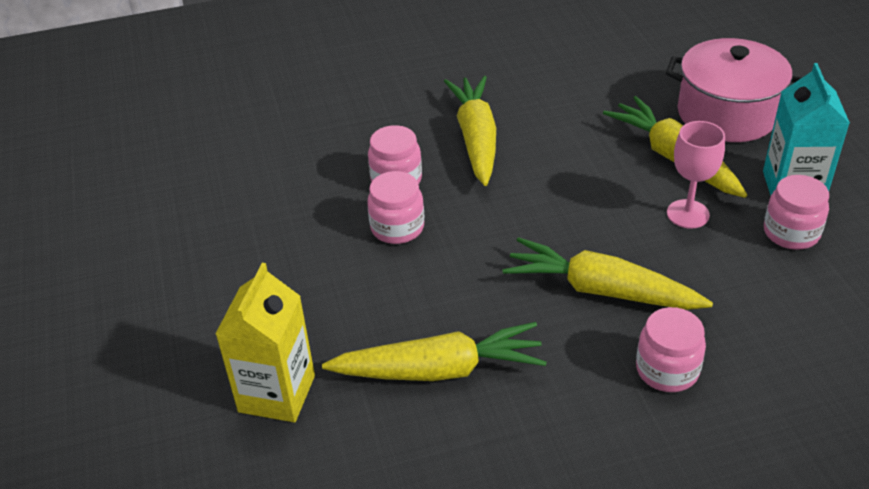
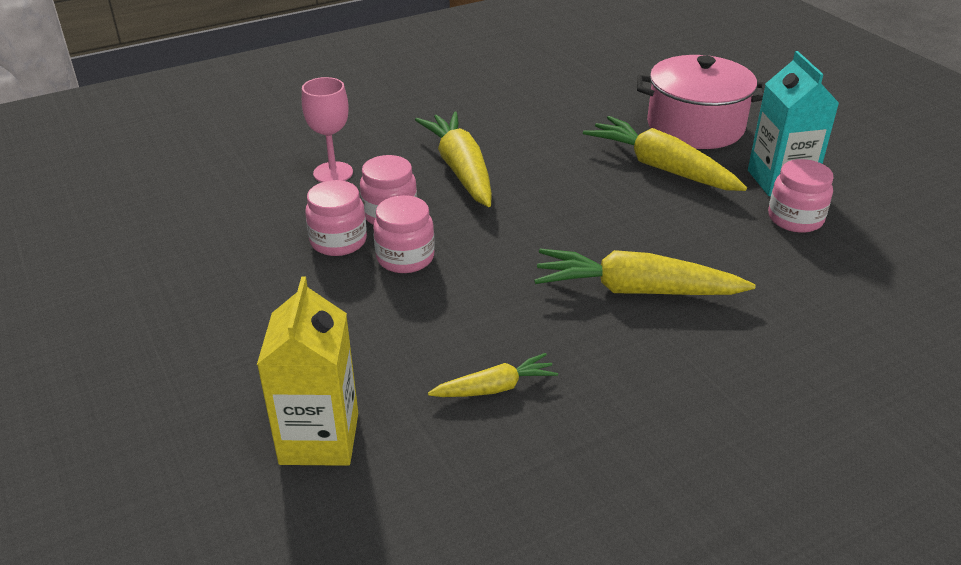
camera: 15 degrees left, 5 degrees down
yellow carrot [322,322,547,381] -> yellow carrot [428,353,558,397], size x0.54
pink jar [636,307,706,392] -> pink jar moved to [305,180,367,256]
pink goblet [667,121,725,229] -> pink goblet moved to [302,77,353,182]

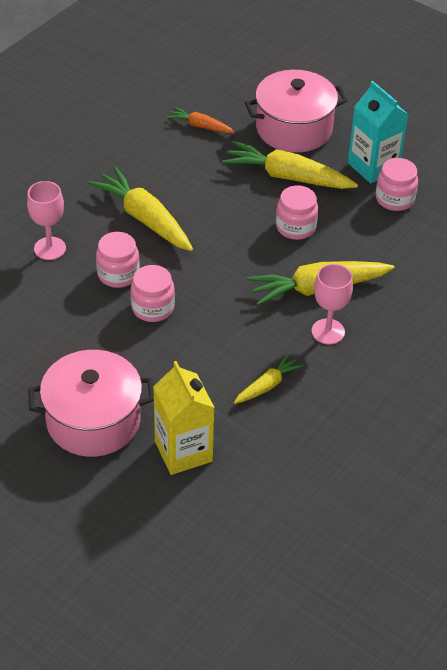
camera: 25 degrees left, 10 degrees up
pink jar [305,180,367,256] -> pink jar moved to [276,186,318,240]
none -> pink pot [28,350,154,457]
none -> orange carrot [166,107,235,133]
none -> pink goblet [312,264,353,344]

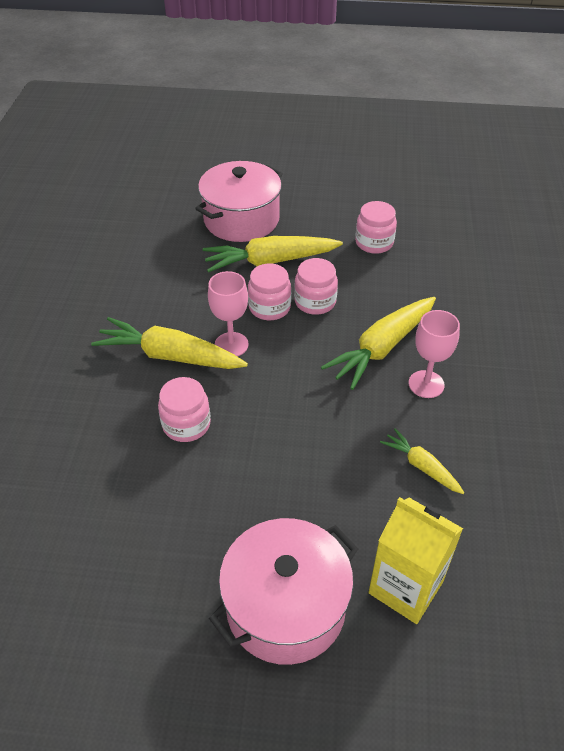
camera: 30 degrees left, 0 degrees up
pink goblet [27,181,66,260] -> pink goblet moved to [208,271,249,356]
pink jar [130,265,175,322] -> pink jar moved to [248,263,291,320]
orange carrot [166,107,235,133] -> none
yellow carrot [234,353,304,404] -> yellow carrot turned 60 degrees counterclockwise [380,428,465,494]
turquoise carton [348,81,408,184] -> none

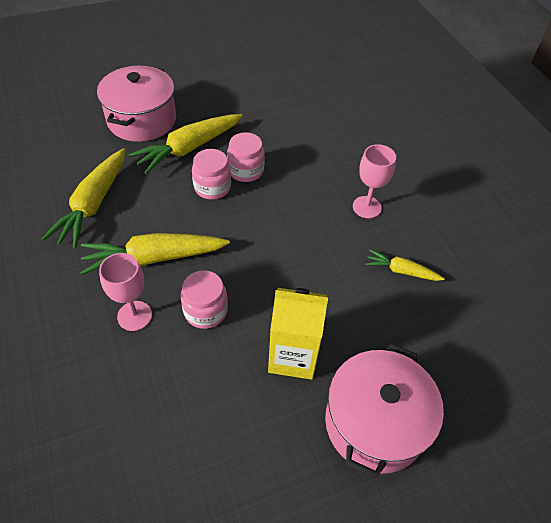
camera: 30 degrees left, 5 degrees up
pink goblet [208,271,249,356] -> pink goblet moved to [99,253,152,331]
yellow carrot [321,297,436,390] -> yellow carrot moved to [42,148,125,249]
pink jar [355,201,397,254] -> none
yellow carton [368,497,463,624] -> yellow carton moved to [268,288,328,380]

